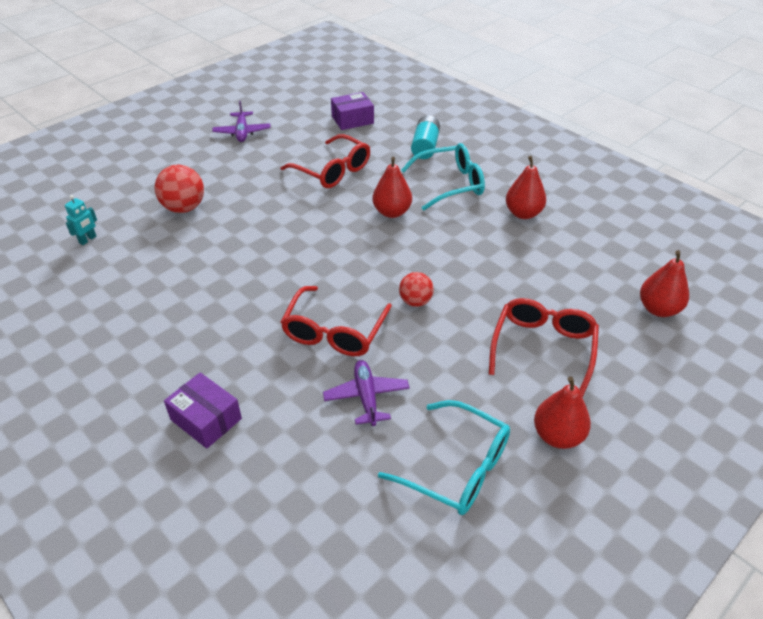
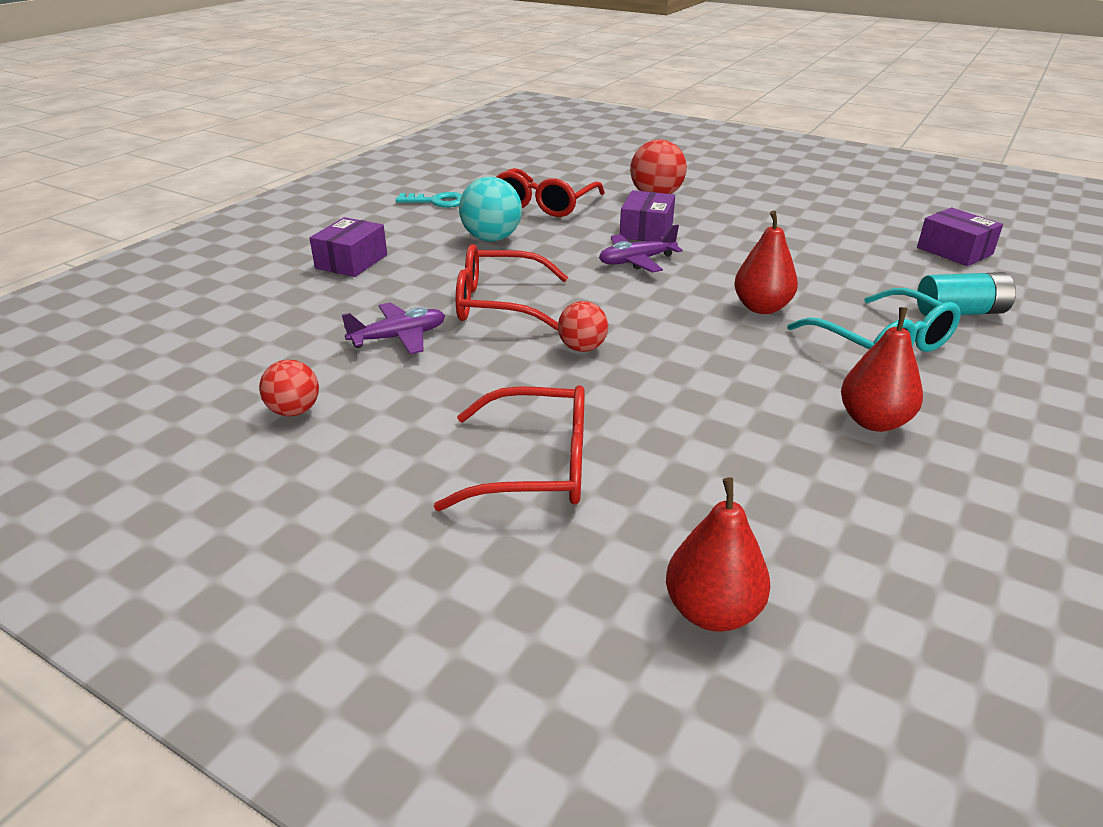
camera: 75 degrees right, 10 degrees down
turquoise robot [65,195,97,245] -> none
purple plane [212,101,270,142] -> purple plane moved to [599,225,683,273]
red glasses [280,134,370,188] -> red glasses moved to [496,168,605,217]
turquoise glasses [378,400,510,515] -> red ball [259,360,319,416]
red pear [534,377,591,449] -> none
none -> turquoise key [396,192,462,208]
none -> turquoise ball [459,177,522,242]
none -> purple box [620,190,675,241]

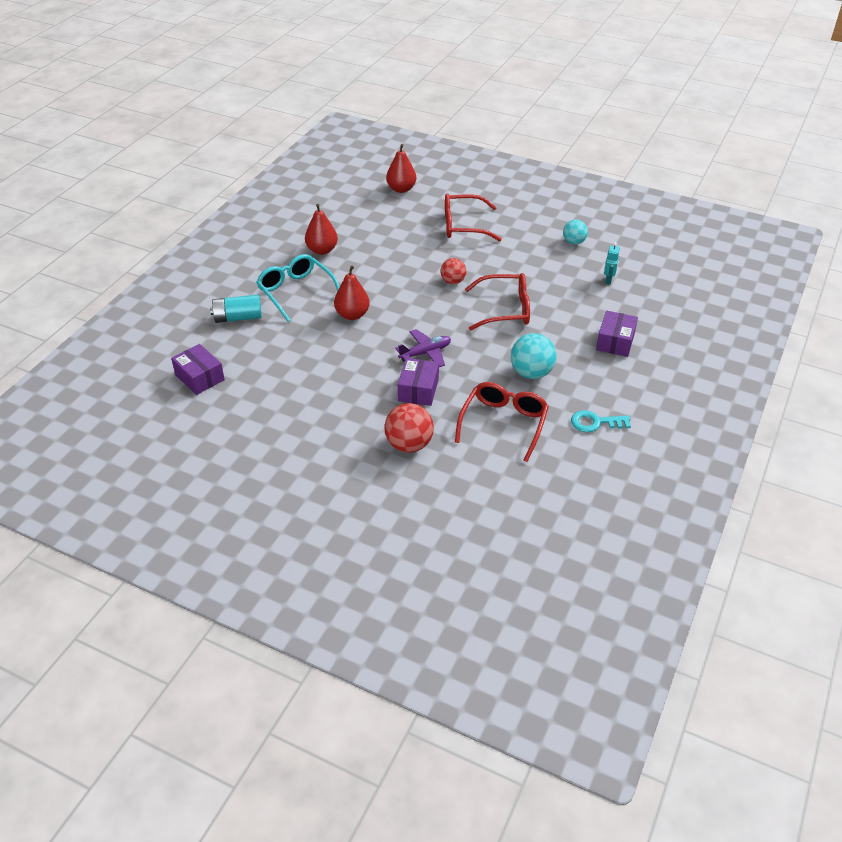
camera: 175 degrees right, 10 degrees up
red ball [259,360,319,416] -> turquoise ball [563,219,588,245]
purple plane [342,302,445,354] -> none
none -> turquoise robot [604,243,620,284]

